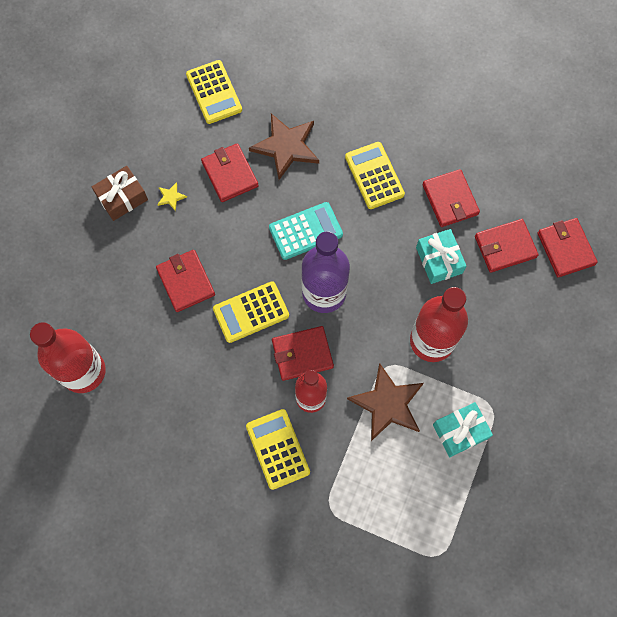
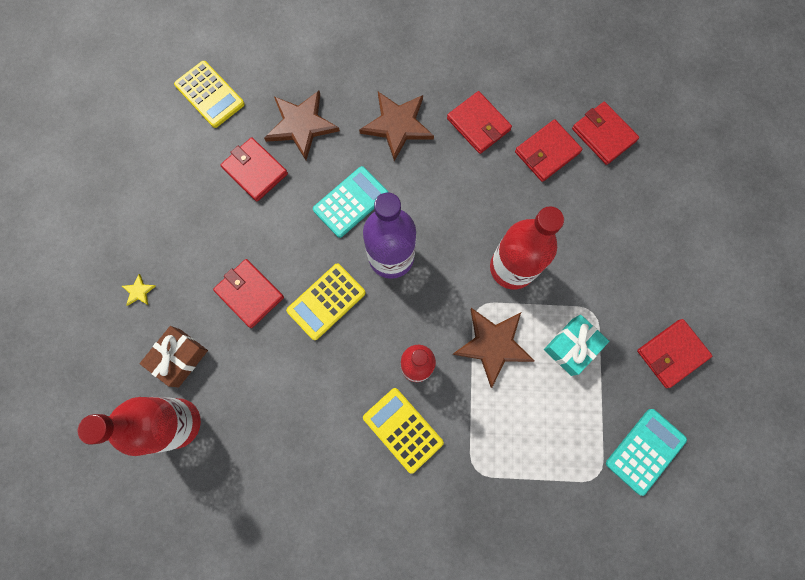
camera: 20 degrees left, 5 degrees up
brown gift [92,166,148,221] -> brown gift moved to [140,326,208,387]
yellow star [157,182,187,211] -> yellow star moved to [122,274,156,306]
red wallet [272,326,334,381] -> red wallet moved to [637,319,712,388]
yellow calculator [345,142,405,209] -> brown star [359,92,434,161]
turquoise gift [416,229,466,284] -> none
none -> turquoise calculator [606,409,687,496]

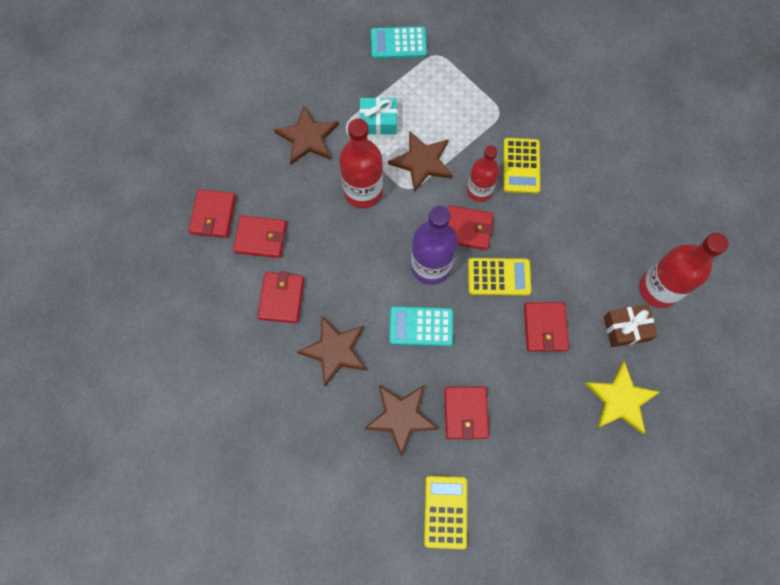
camera: 135 degrees left, 5 degrees down
yellow star [122,274,156,306] -> yellow star [585,361,660,434], size x2.38
red wallet [637,319,712,388] -> red wallet moved to [447,205,494,250]
none -> brown star [274,105,339,165]

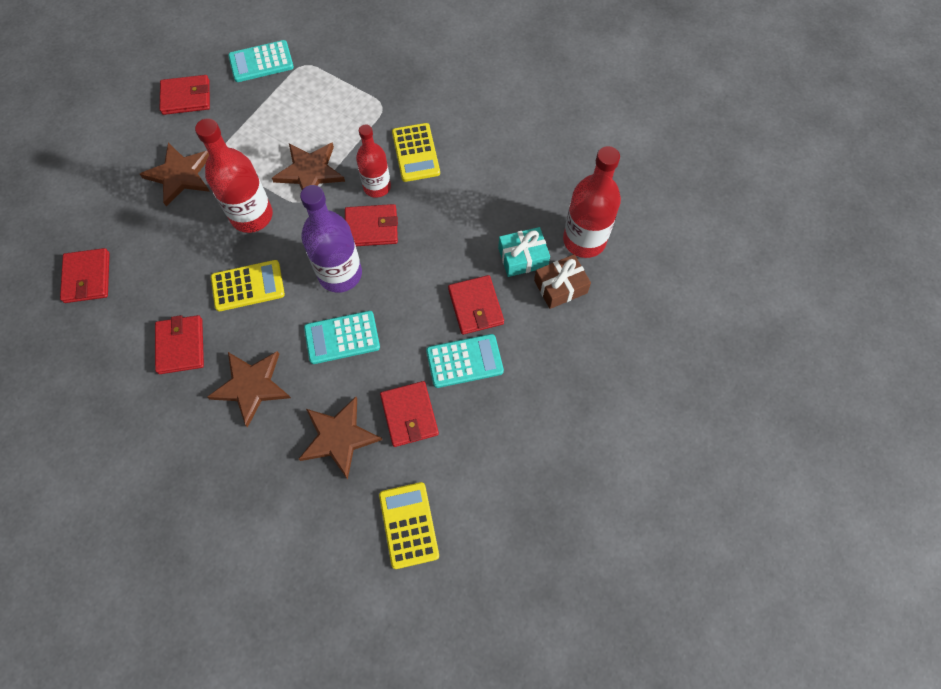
camera: 15 degrees left, 5 degrees down
red wallet [233,215,287,258] -> red wallet moved to [160,75,210,115]
turquoise gift [359,97,397,135] -> turquoise gift moved to [498,227,550,277]
yellow calculator [468,258,531,296] -> yellow calculator moved to [211,260,285,311]
yellow star [585,361,660,434] -> none
none -> turquoise calculator [426,334,504,388]

